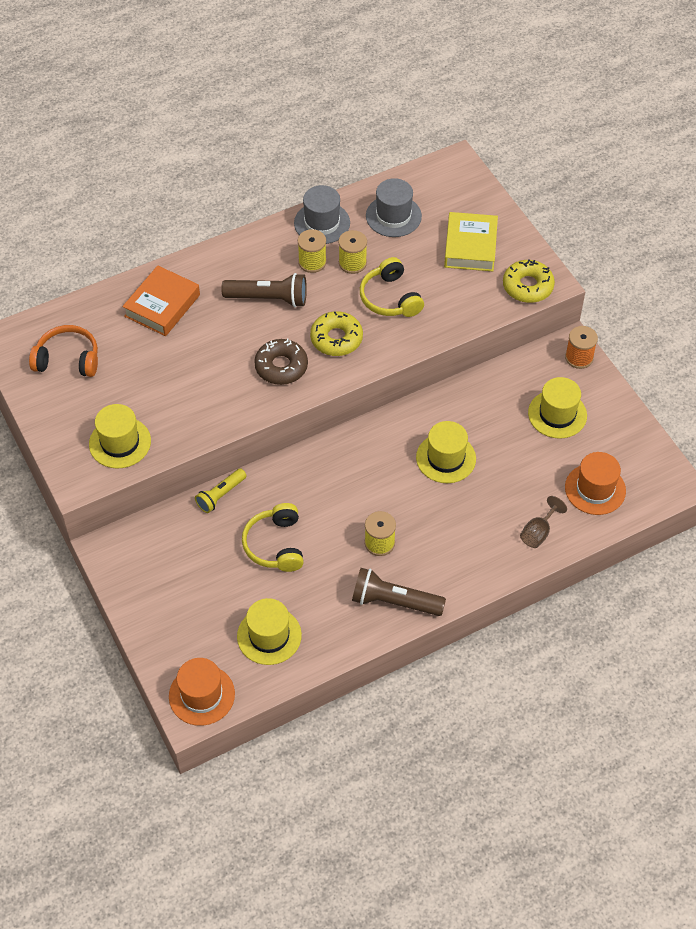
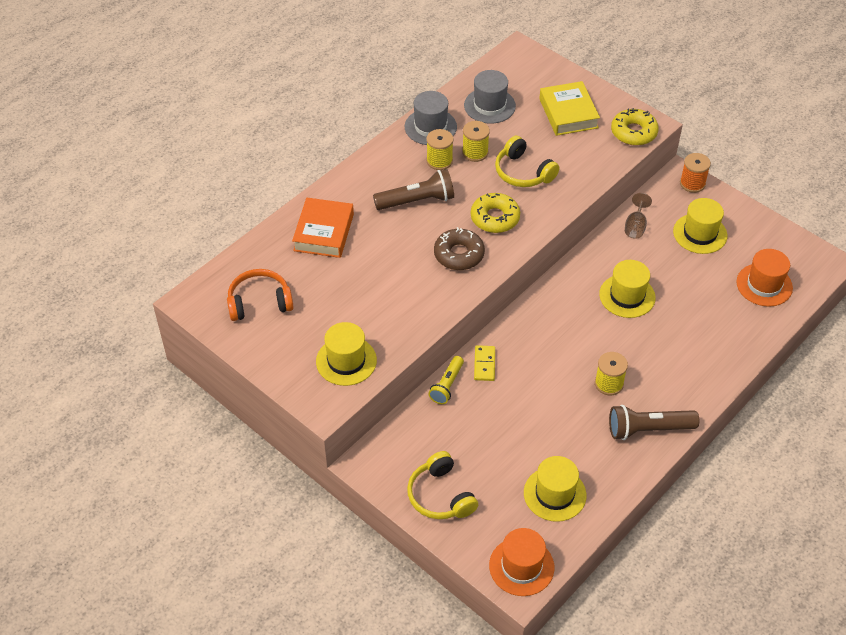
camera: 20 degrees left, 5 degrees down
yellow headphones [242,503,304,572] -> yellow headphones moved to [407,451,478,519]
brown goblet [520,496,567,548] -> brown goblet moved to [625,193,652,238]
none -> yellow domino [474,345,495,381]

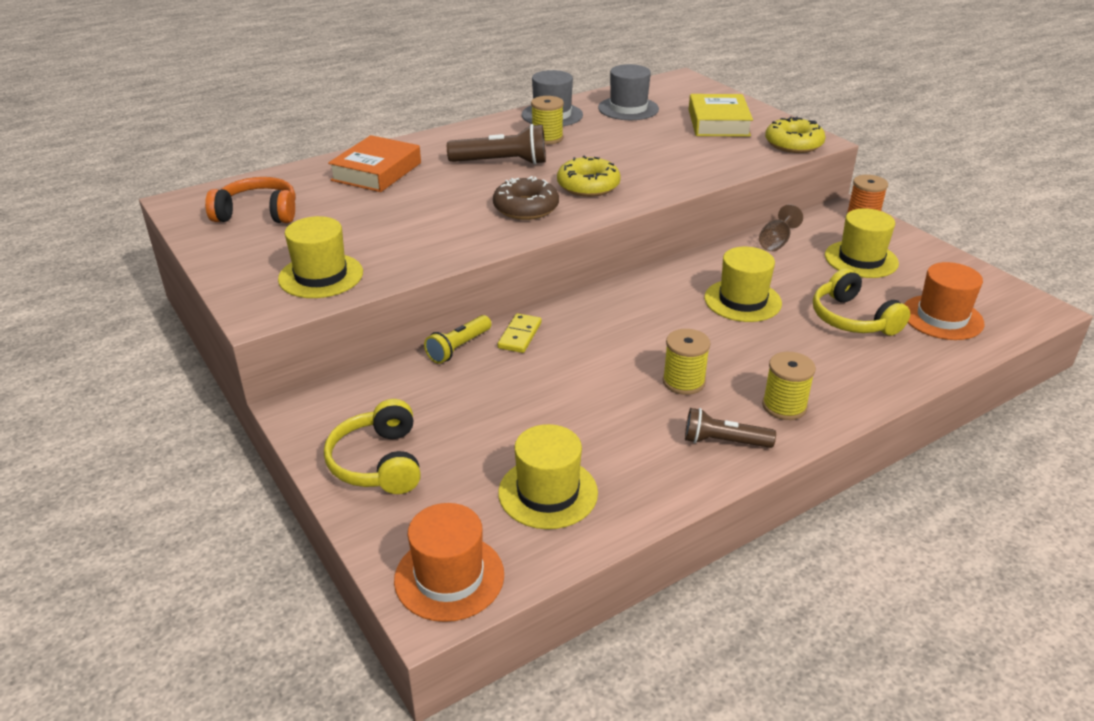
camera: 15 degrees right, 15 degrees down
yellow spool [462,121,490,162] -> yellow spool moved to [762,352,816,420]
yellow headphones [495,136,559,187] -> yellow headphones moved to [813,268,910,336]
brown flashlight [609,405,699,440] -> brown flashlight [685,408,776,448], size x0.65

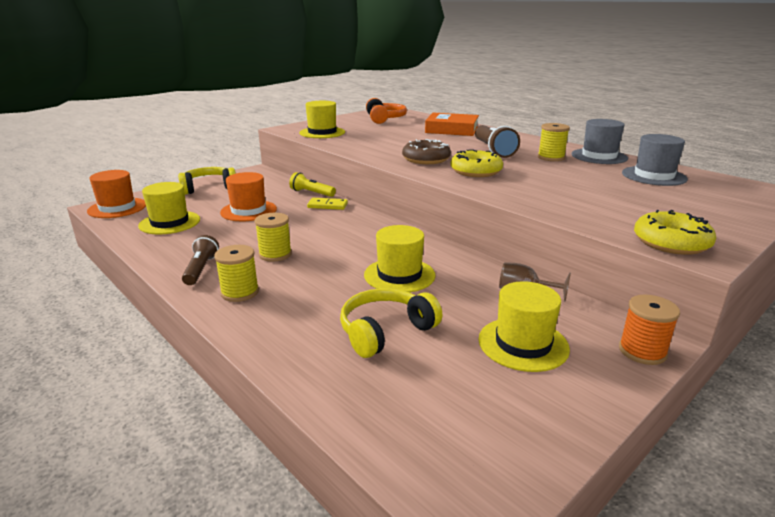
camera: 80 degrees right, 10 degrees down
yellow book [689,94,753,137] -> none
orange hat [904,262,984,340] -> orange hat moved to [220,172,277,221]

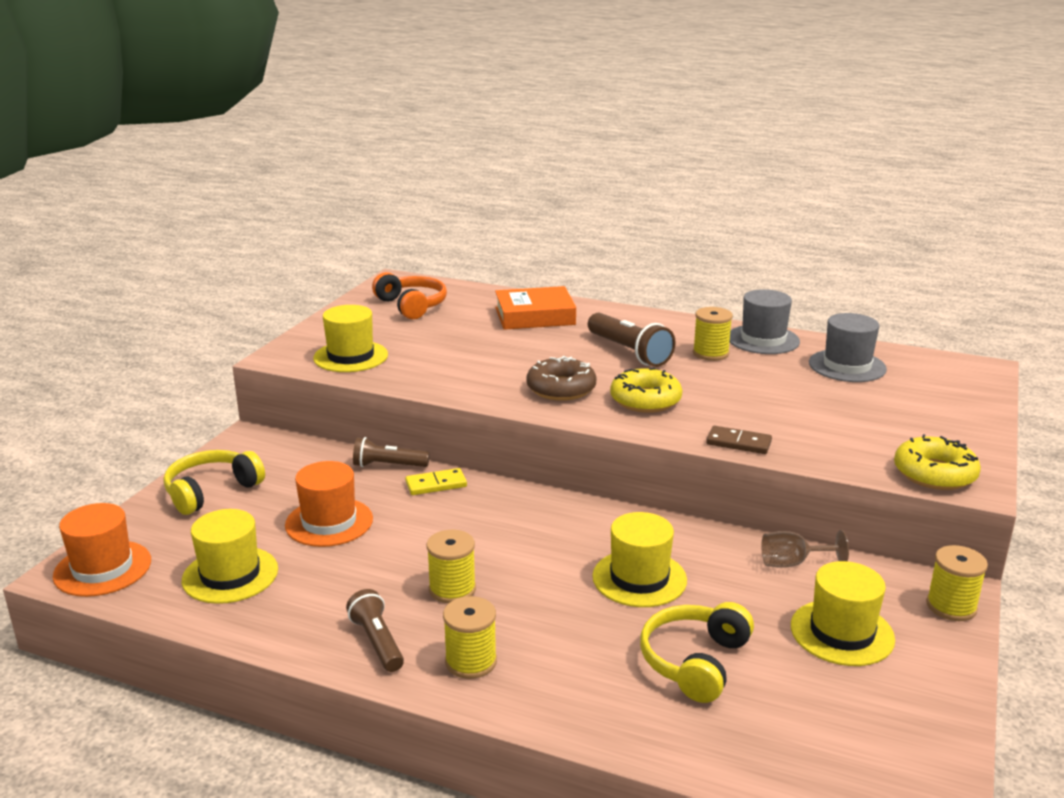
camera: 25 degrees left, 0 degrees up
yellow flashlight [289,172,336,197] -> brown flashlight [353,437,430,467]
orange spool [619,295,680,365] -> yellow spool [926,545,988,621]
none -> brown domino [706,426,772,454]

